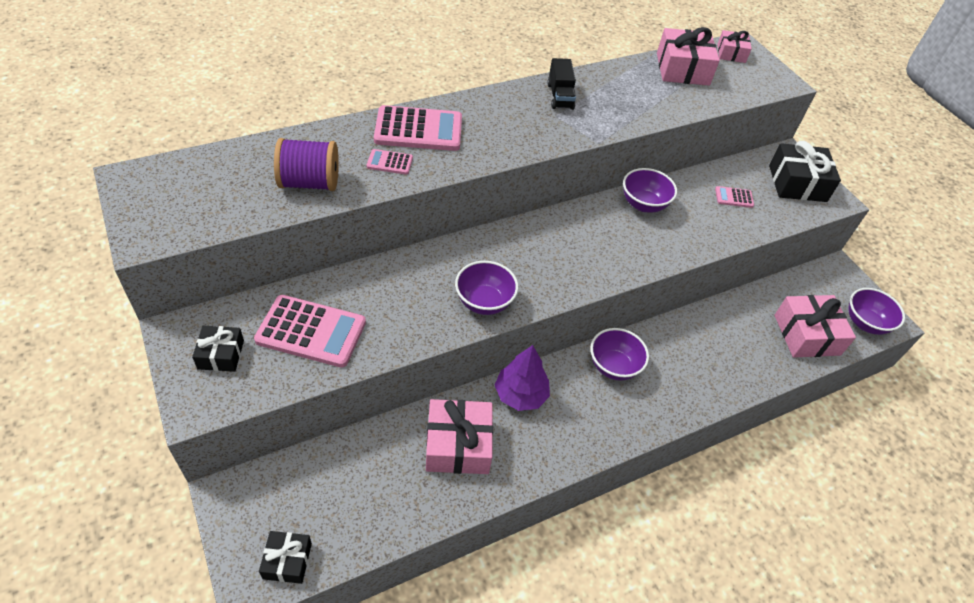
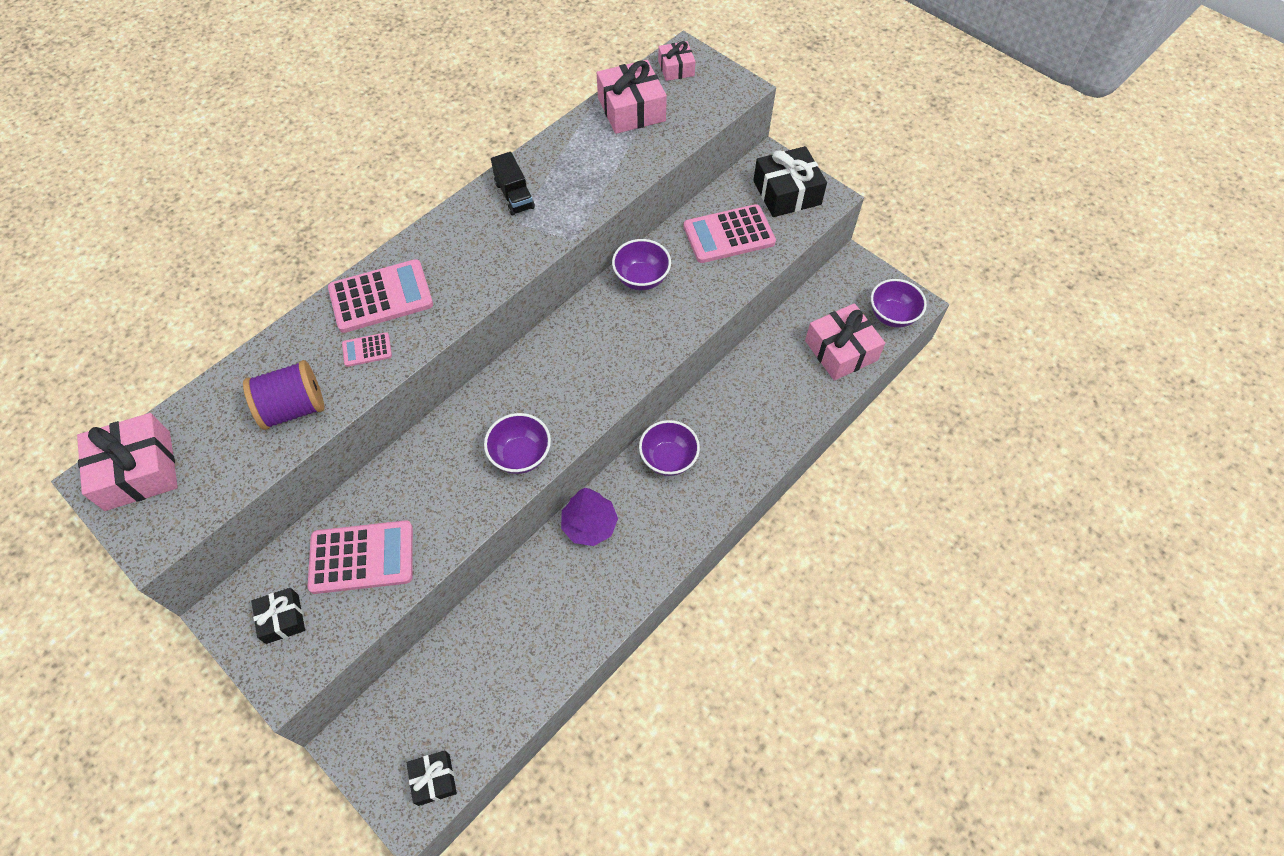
camera: 15 degrees left, 10 degrees up
pink gift [426,399,493,474] -> pink gift moved to [77,413,178,511]
pink calculator [715,186,754,208] -> pink calculator [683,204,776,263], size x2.10

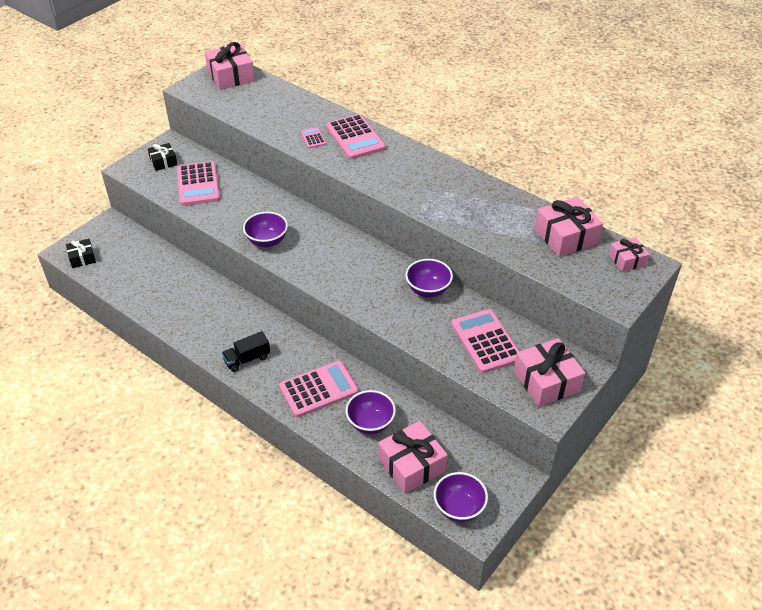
camera: 85 degrees right, 15 degrees down
purple spool [243,360,324,430] -> none
black truck [491,152,535,215] -> black truck moved to [222,331,270,372]
purple tree [561,488,618,546] -> none
purple bowl [639,420,700,476] -> purple bowl moved to [346,390,396,434]
black gift [753,146,827,217] -> pink gift [514,338,586,407]
none -> pink calculator [279,361,359,417]

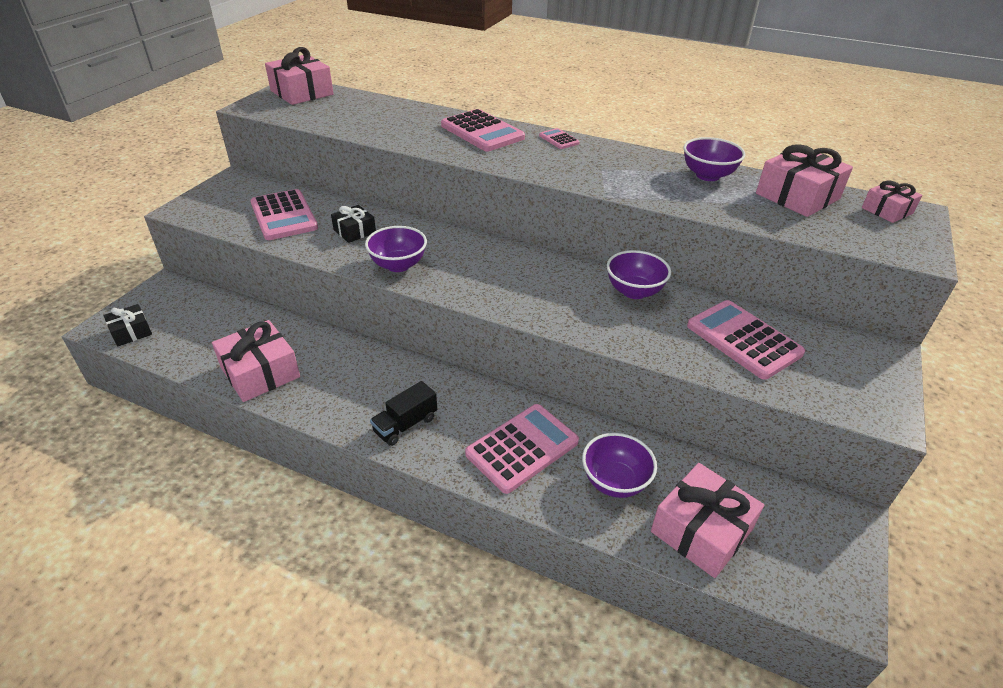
camera: 15 degrees left, 5 degrees down
black gift [148,143,178,171] -> black gift moved to [331,205,376,243]
pink calculator [301,127,326,148] -> pink calculator moved to [539,128,580,149]
purple bowl [434,472,488,522] -> purple bowl moved to [683,137,746,181]
pink gift [514,338,586,407] -> pink gift moved to [212,320,300,402]

